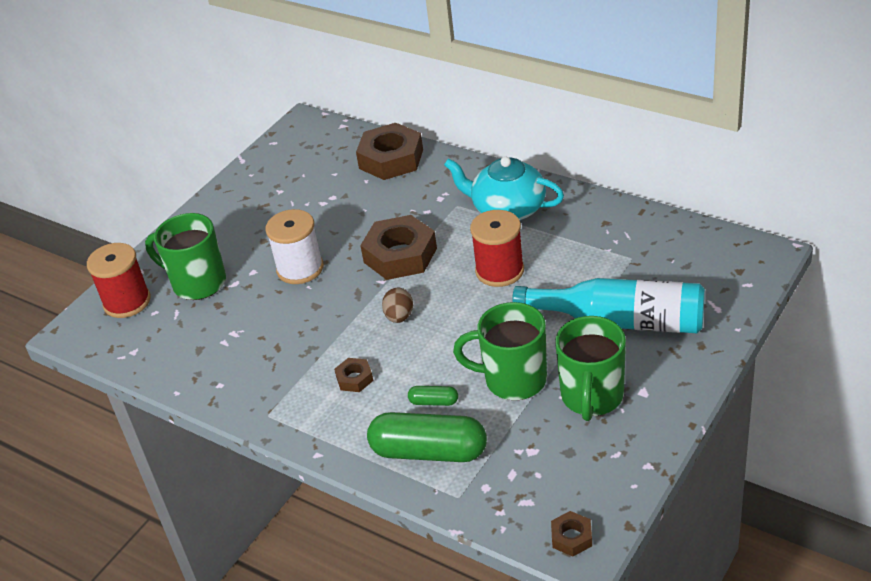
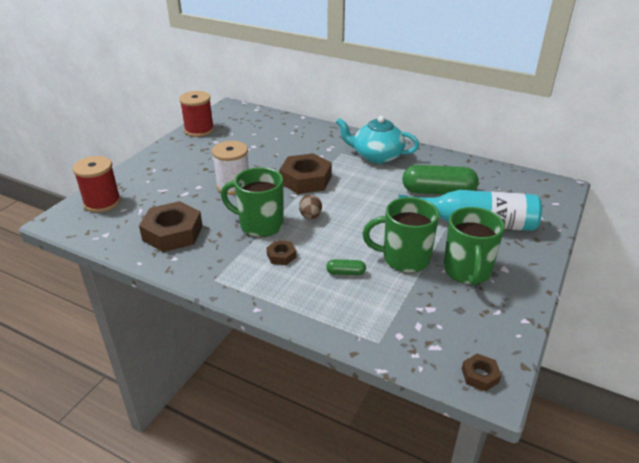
camera: 10 degrees left, 5 degrees down
green mug [145,213,226,300] -> green mug moved to [221,167,284,237]
brown nut [356,123,423,180] -> brown nut moved to [139,201,203,252]
green capsule [367,412,487,462] -> green capsule moved to [402,165,479,195]
red spool [470,210,524,287] -> red spool moved to [179,91,214,137]

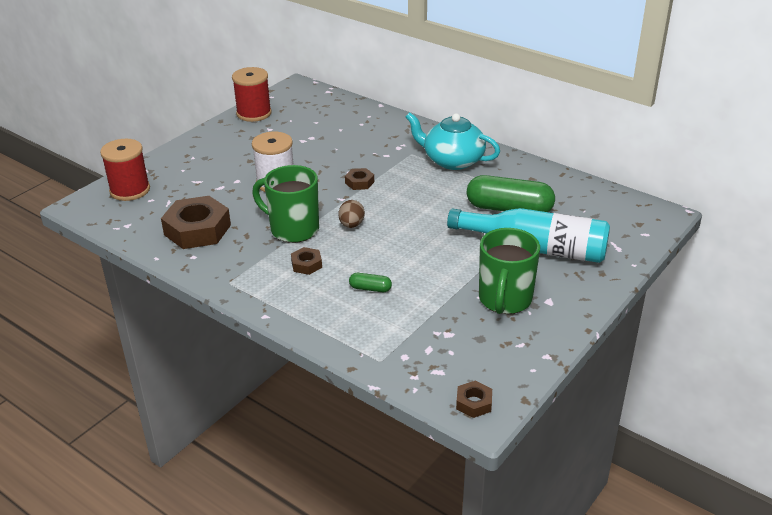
camera: 10 degrees right, 0 degrees up
brown nut [279,153,332,194] -> brown nut [345,168,374,190], size x0.47
green mug [363,197,439,273] -> none

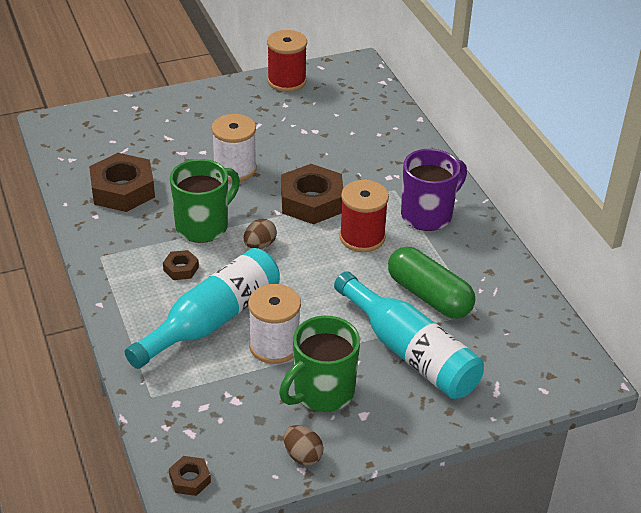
camera: 30 degrees right, 5 degrees up
red spool [100,139,150,201] -> red spool moved to [339,180,389,252]
green mug [252,165,319,243] -> green mug turned 75 degrees clockwise [170,159,240,243]
brown nut [345,168,374,190] -> brown nut [281,164,343,224], size x2.11
green capsule [349,273,392,292] -> turquoise bottle [125,248,280,369]
turquoise teapot [406,112,500,170] -> purple mug [401,149,467,231]
none -> white spool [248,284,301,364]
none -> brown egg [284,425,324,466]

